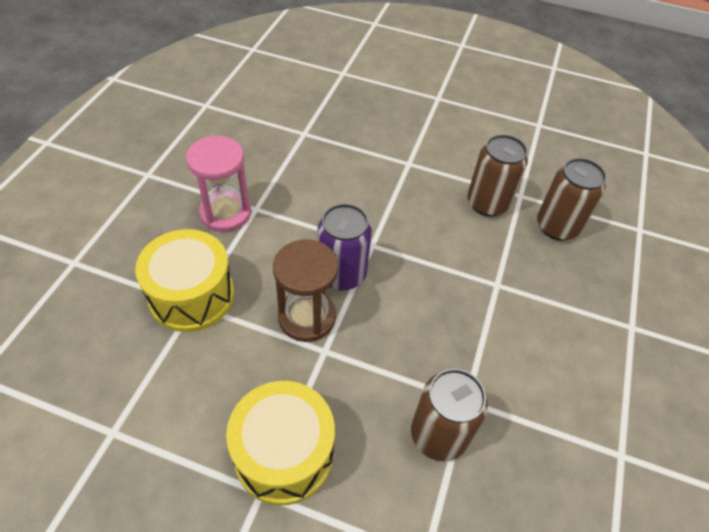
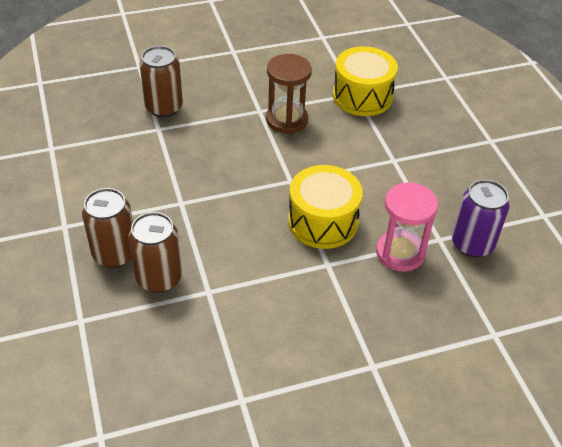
camera: 145 degrees right, 5 degrees down
pink hourglass [186,136,251,232] -> pink hourglass moved to [376,182,438,272]
yellow drum [226,381,335,505] -> yellow drum moved to [288,165,363,249]
purple can [317,204,372,291] -> purple can moved to [452,180,510,258]
brown can [467,134,528,217] -> brown can moved to [82,188,133,268]

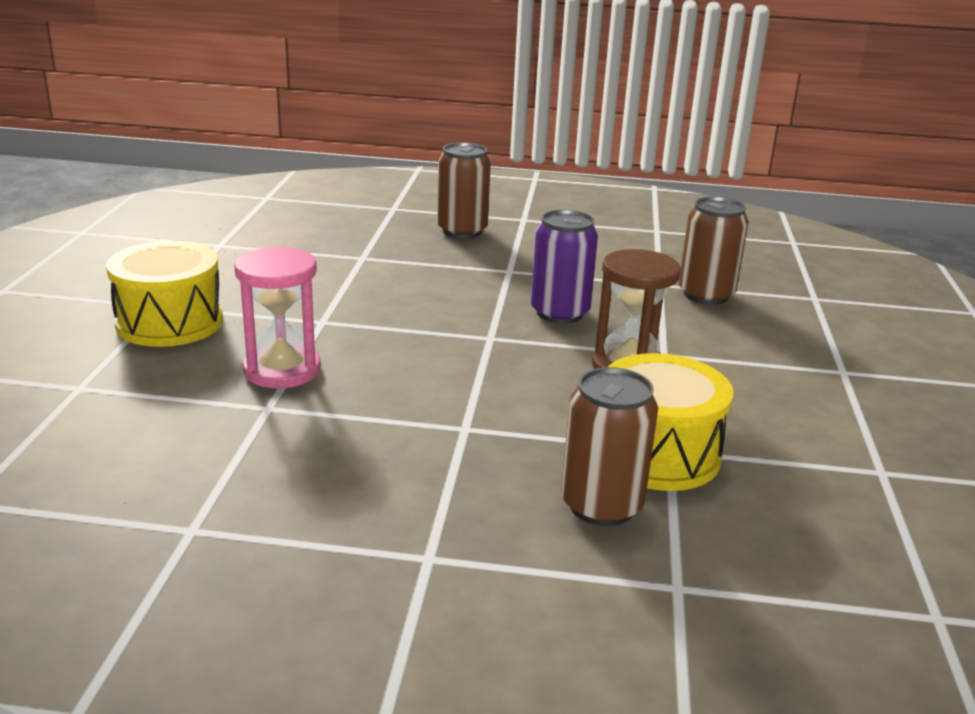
camera: 115 degrees right, 20 degrees down
brown can [128,212,182,293] -> brown can moved to [561,367,658,526]
yellow drum [288,165,363,249] -> yellow drum moved to [106,241,223,347]
purple can [452,180,510,258] -> purple can moved to [531,210,598,324]

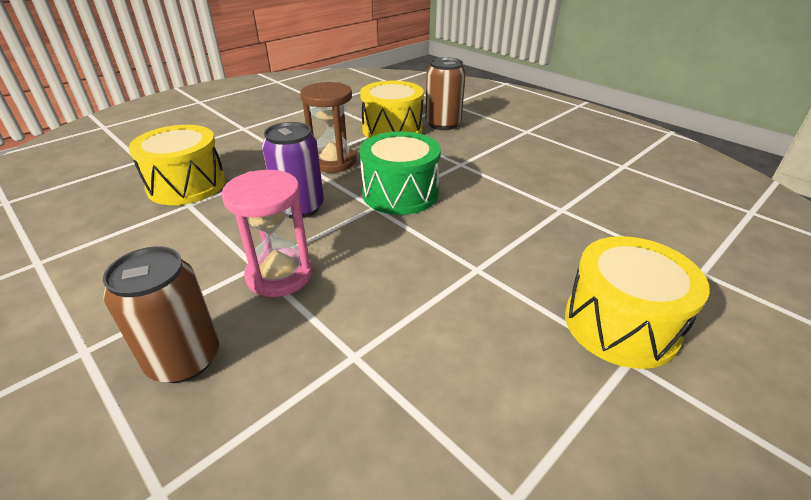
camera: 140 degrees left, 10 degrees up
pink hourglass [234,246,321,388] -> pink hourglass moved to [221,170,312,297]
brown can [679,197,748,305] -> yellow drum [129,125,226,205]
none -> green drum [360,131,441,215]

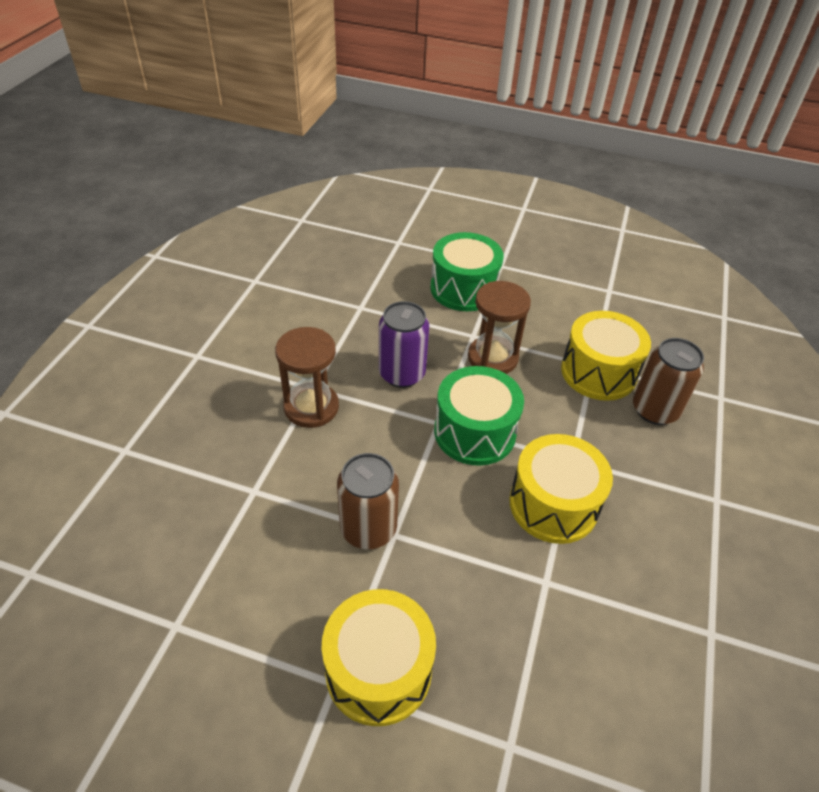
camera: 60 degrees right, 10 degrees up
brown can [103,247,219,383] -> brown can moved to [337,453,399,549]
yellow drum [129,125,226,205] -> yellow drum moved to [509,434,613,544]
pink hourglass [221,170,312,297] -> brown hourglass [275,327,339,428]
none -> green drum [430,232,504,311]

